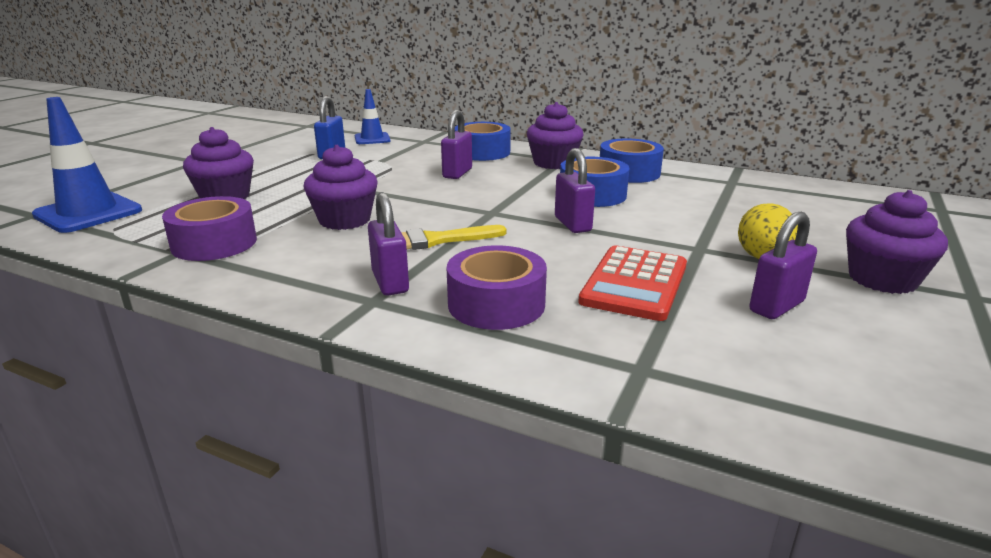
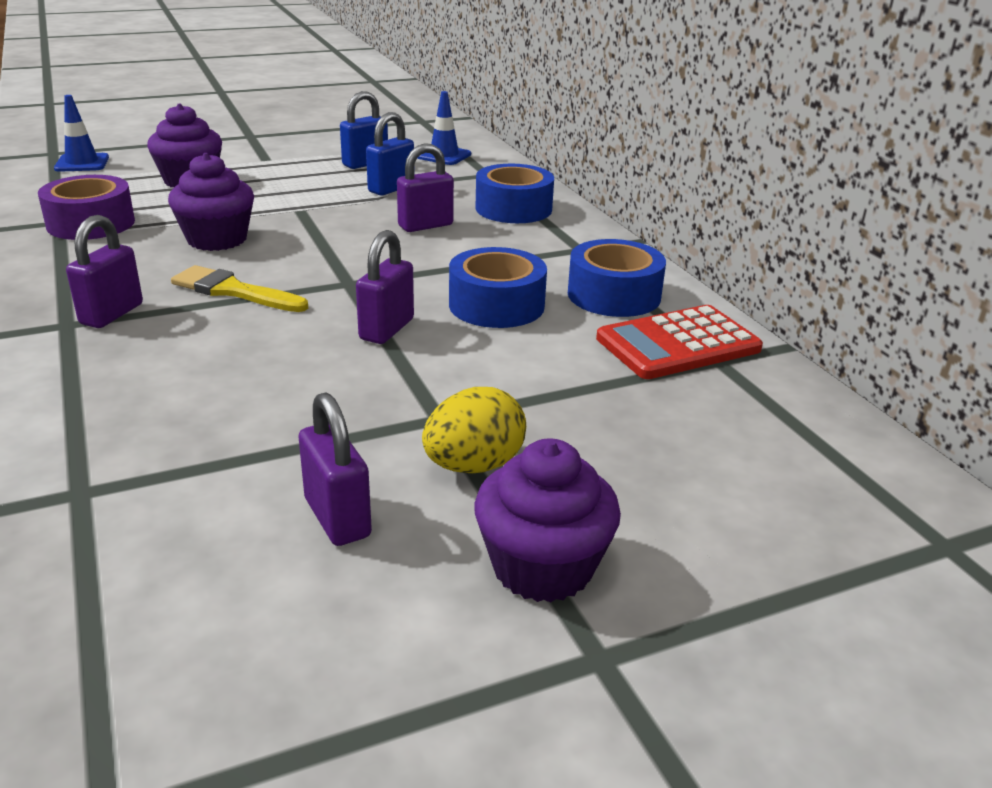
camera: 40 degrees right, 5 degrees up
blue traffic cone [32,97,142,233] -> blue traffic cone [54,95,109,172], size x0.60
purple tape [447,245,547,330] -> none
purple cupcake [527,102,584,169] -> none
red calculator [578,245,687,321] -> red calculator moved to [596,305,763,379]
purple padlock [749,212,817,319] -> purple padlock turned 60 degrees clockwise [299,392,372,546]
none -> blue padlock [366,112,415,195]

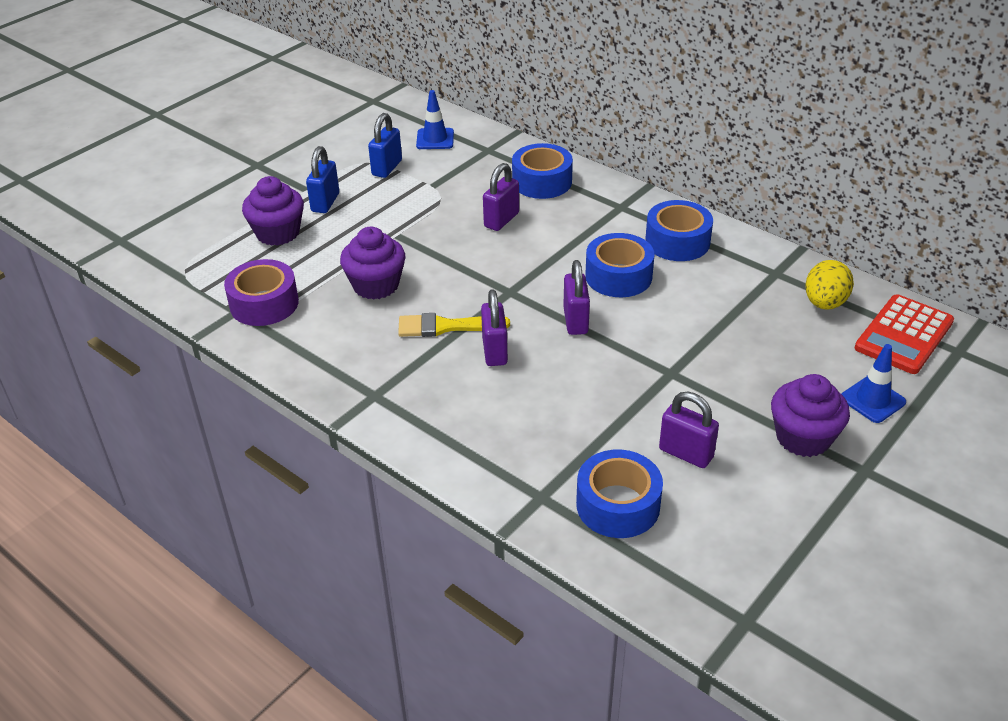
camera: 25 degrees left, 10 degrees up
blue traffic cone [54,95,109,172] -> blue traffic cone moved to [841,344,906,423]
purple padlock [66,215,143,328] -> purple padlock moved to [481,290,508,366]
blue padlock [366,112,415,195] -> blue padlock moved to [306,146,339,213]
yellow egg [422,387,526,473] -> yellow egg moved to [806,260,854,310]
red calculator [596,305,763,379] -> red calculator moved to [855,294,954,374]
none -> blue tape [576,450,663,538]

